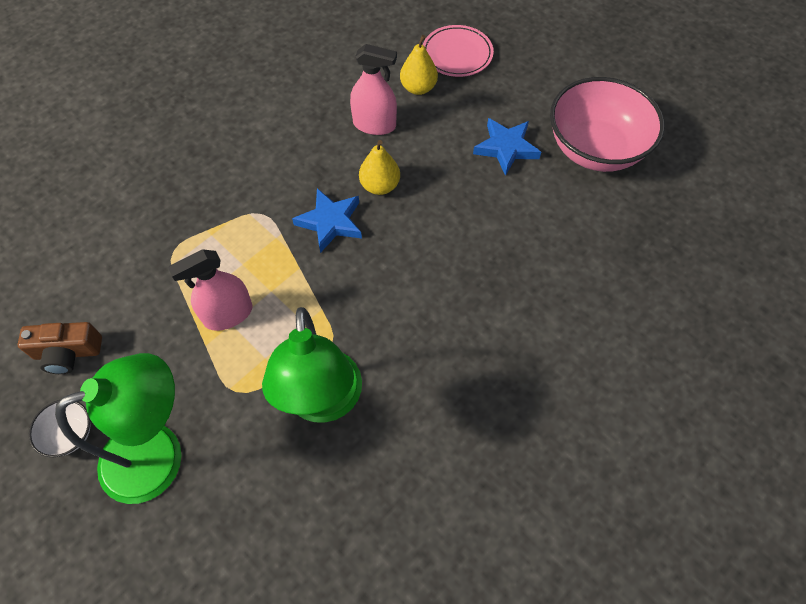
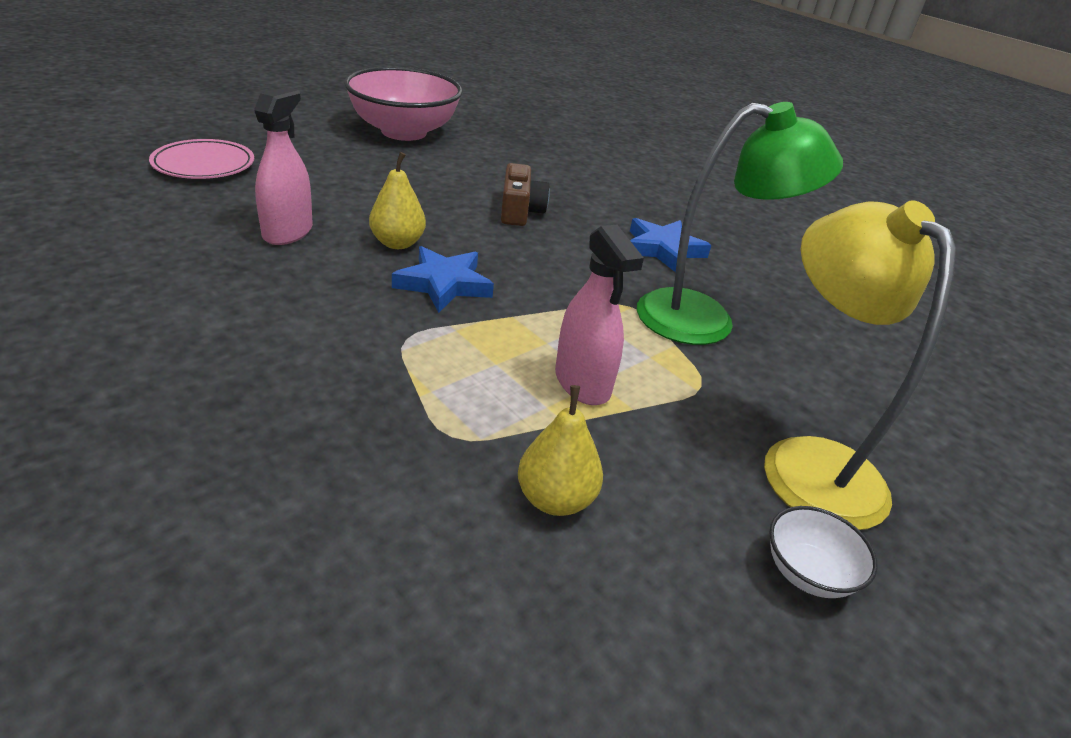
camera: 90 degrees left, 25 degrees down
brown camera [18,322,102,374] -> brown camera moved to [501,163,550,226]
green lamp [55,353,182,504] -> yellow lamp [764,201,956,530]
yellow pear [400,35,438,95] -> yellow pear moved to [518,385,603,516]
blue star [473,118,541,176] -> blue star moved to [630,218,711,273]

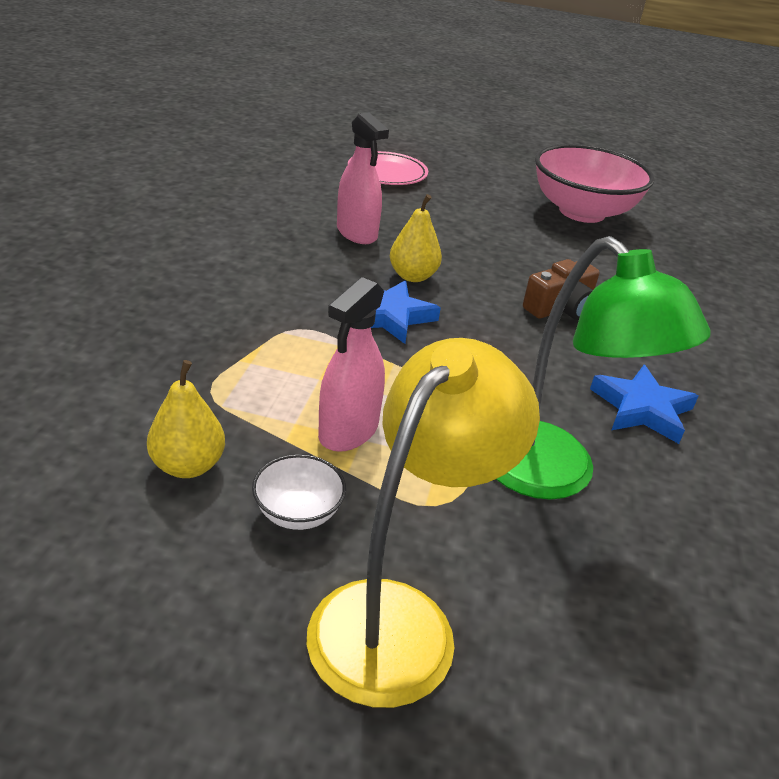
camera: 55 degrees right, 0 degrees up
pink spray bottle [254,87,313,245] -> pink spray bottle turned 75 degrees clockwise [337,113,389,244]
white bowl [769,506,878,598] -> white bowl moved to [252,454,346,530]

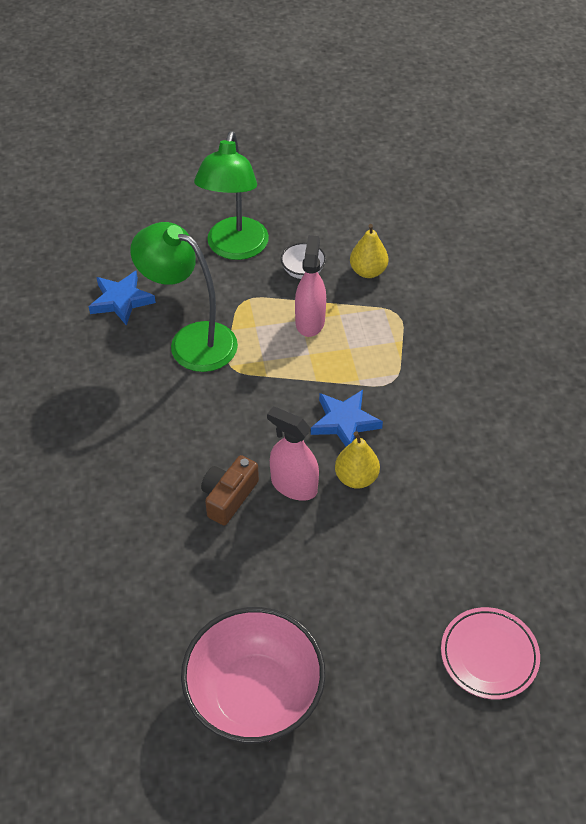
camera: 160 degrees right, 15 degrees up
yellow lamp [307,338,540,708] -> green lamp [194,131,269,260]
pink spray bottle [337,113,389,244] -> pink spray bottle moved to [267,407,319,501]
blue star [590,365,698,444] -> blue star moved to [89,271,156,326]

